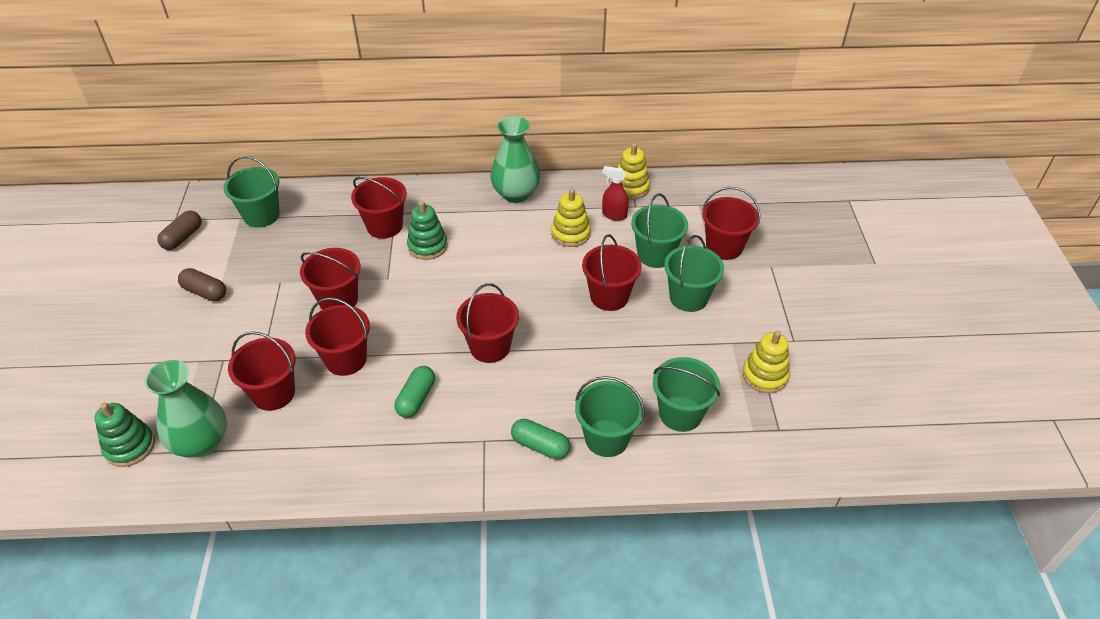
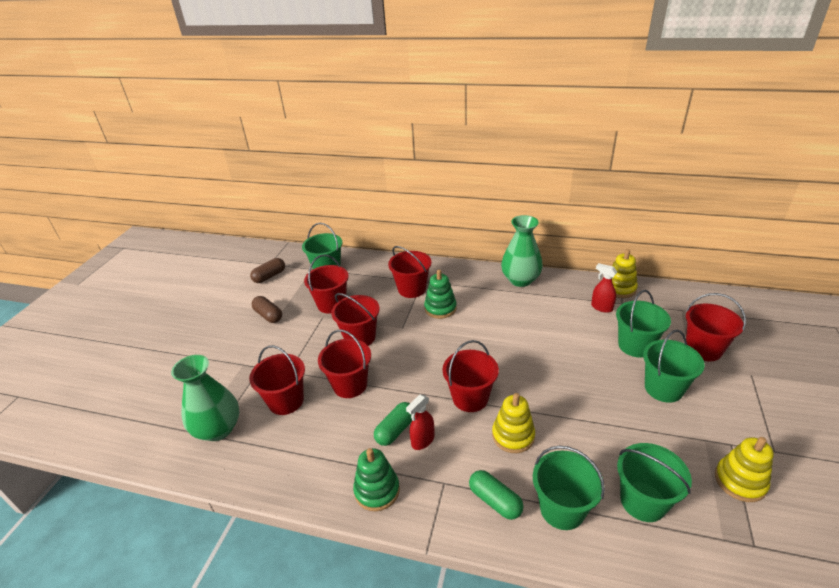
camera: 20 degrees right, 10 degrees down
green stacking toy [95,402,155,467] -> green stacking toy moved to [353,448,400,511]
yellow stacking toy [551,189,591,247] -> yellow stacking toy moved to [492,393,535,453]
red bucket [582,234,642,311] -> red bucket moved to [304,254,349,314]
none -> red spray bottle [406,394,434,450]

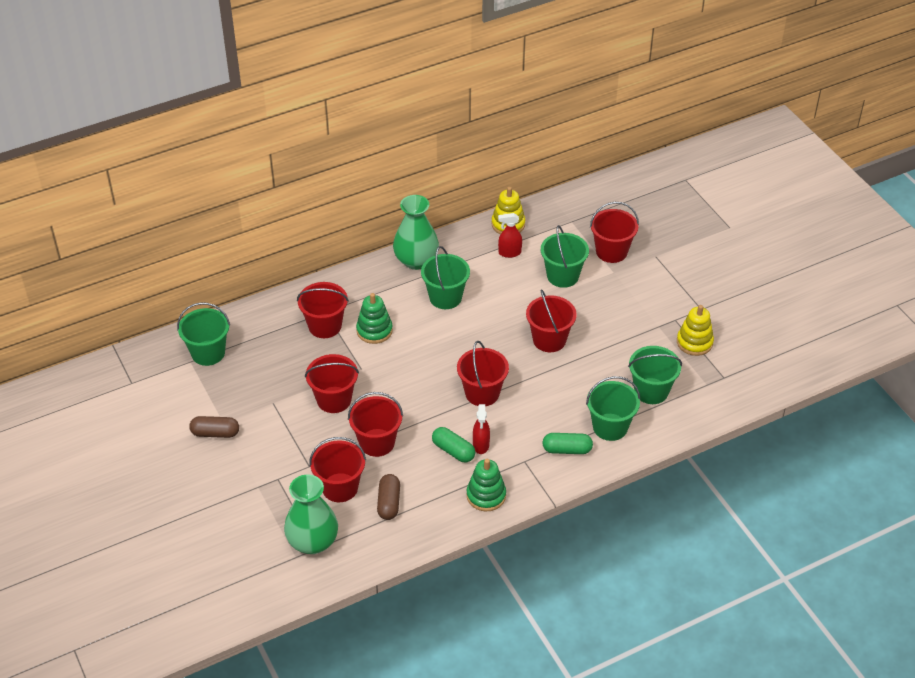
camera: 45 degrees left, 10 degrees up
brown capsule [250,258,285,283] -> brown capsule moved to [377,474,400,520]
red bucket [304,254,349,314] -> red bucket moved to [526,289,577,352]
green capsule [374,402,416,446] -> green capsule turned 45 degrees counterclockwise [432,427,475,462]
yellow stacking toy [492,393,535,453] -> none
green bucket [643,330,705,403] -> green bucket moved to [421,246,470,309]

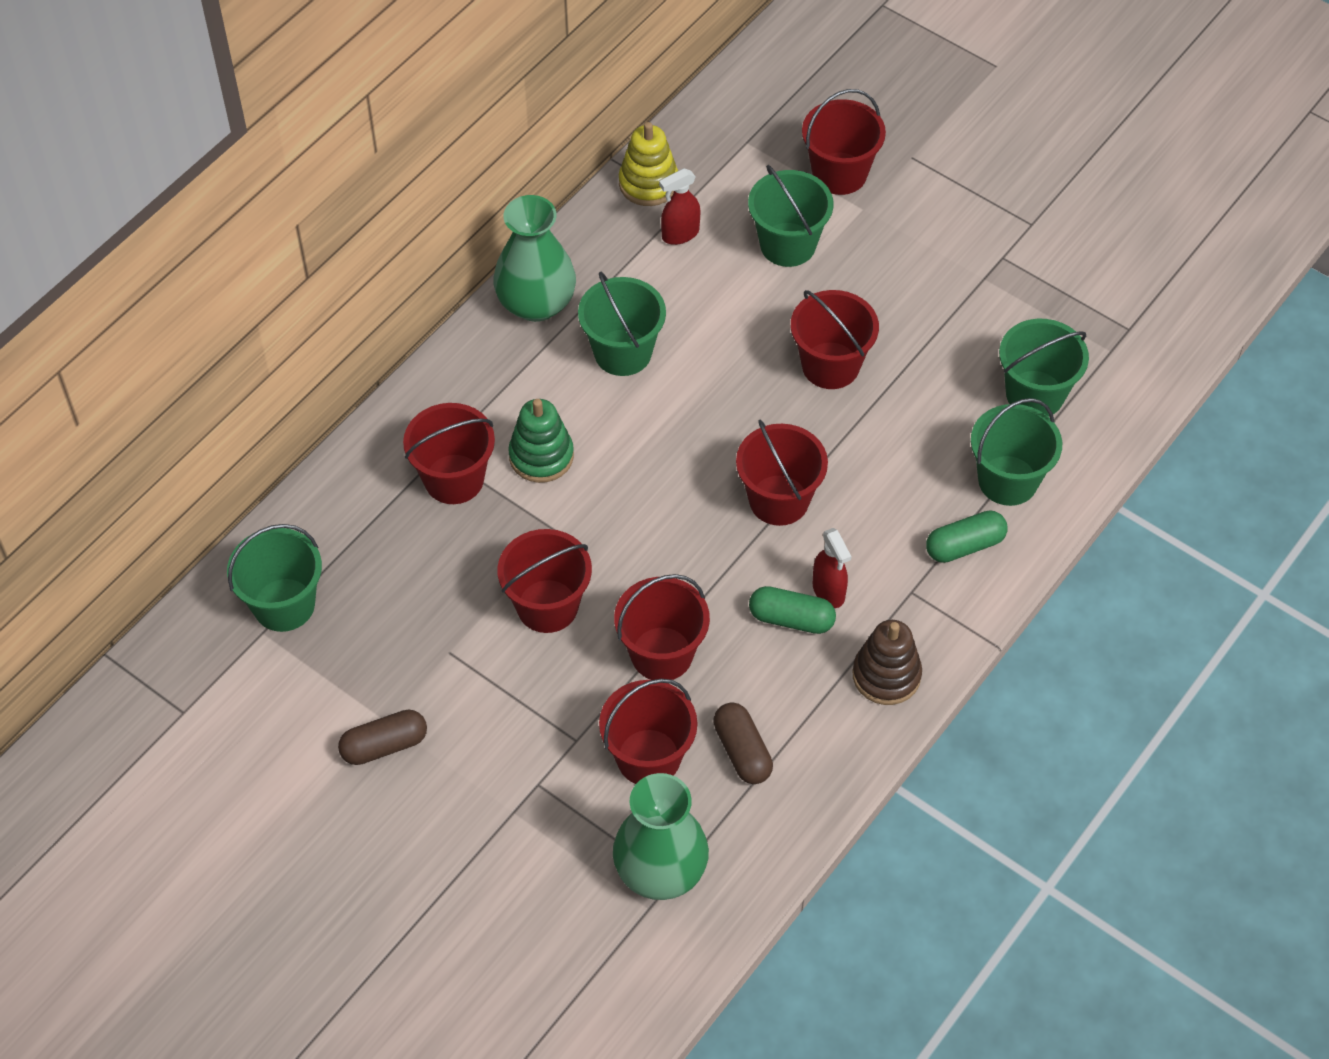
camera: 25 degrees left, 10 degrees up
green stacking toy [466,459,506,511] -> brown stacking toy [852,620,922,705]
yellow stacking toy [677,305,714,356] -> none

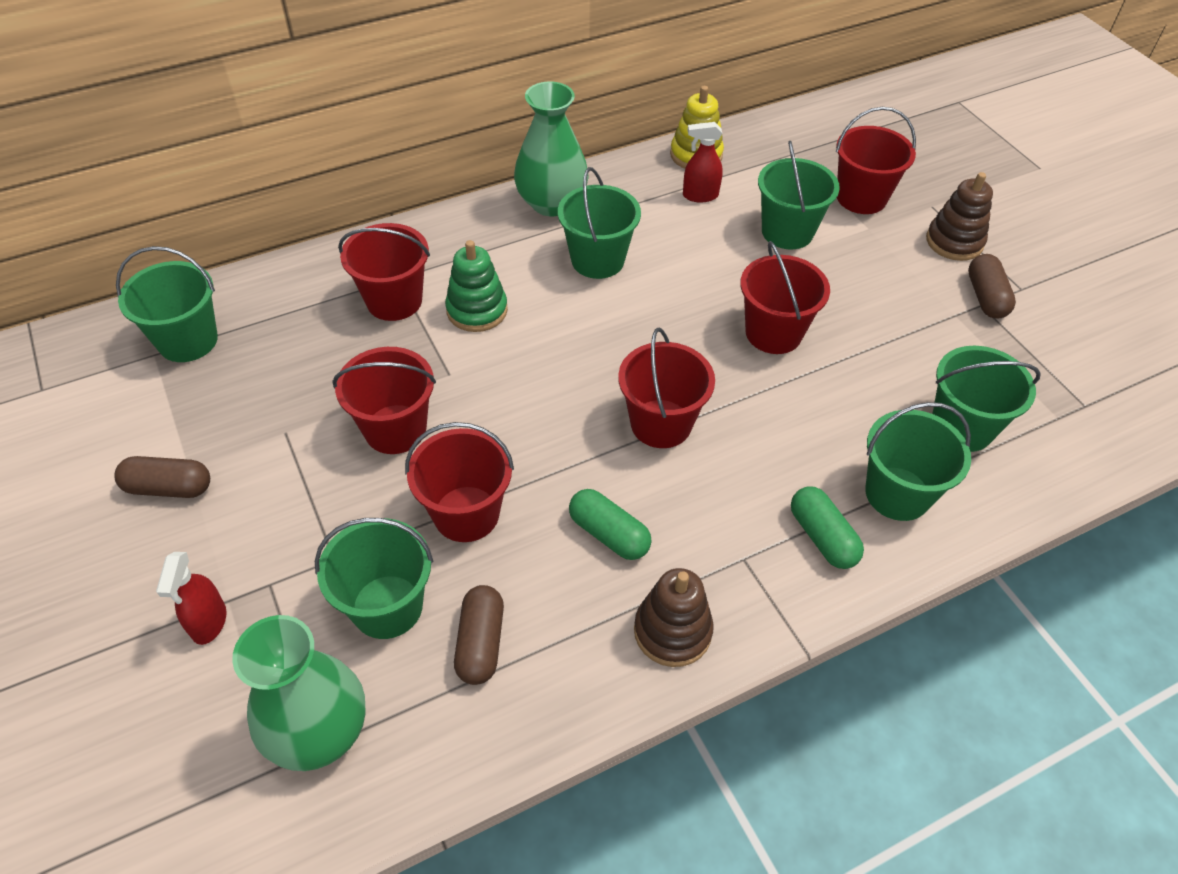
camera: 25 degrees right, 5 degrees down
red bucket [599,679,697,784] -> green bucket [315,518,433,639]
red spray bottle [813,528,851,608] -> red spray bottle moved to [156,552,226,645]
green capsule [926,510,1008,563] -> green capsule turned 60 degrees clockwise [791,486,864,569]
none -> brown stacking toy [926,172,993,261]
none -> brown capsule [968,254,1016,319]

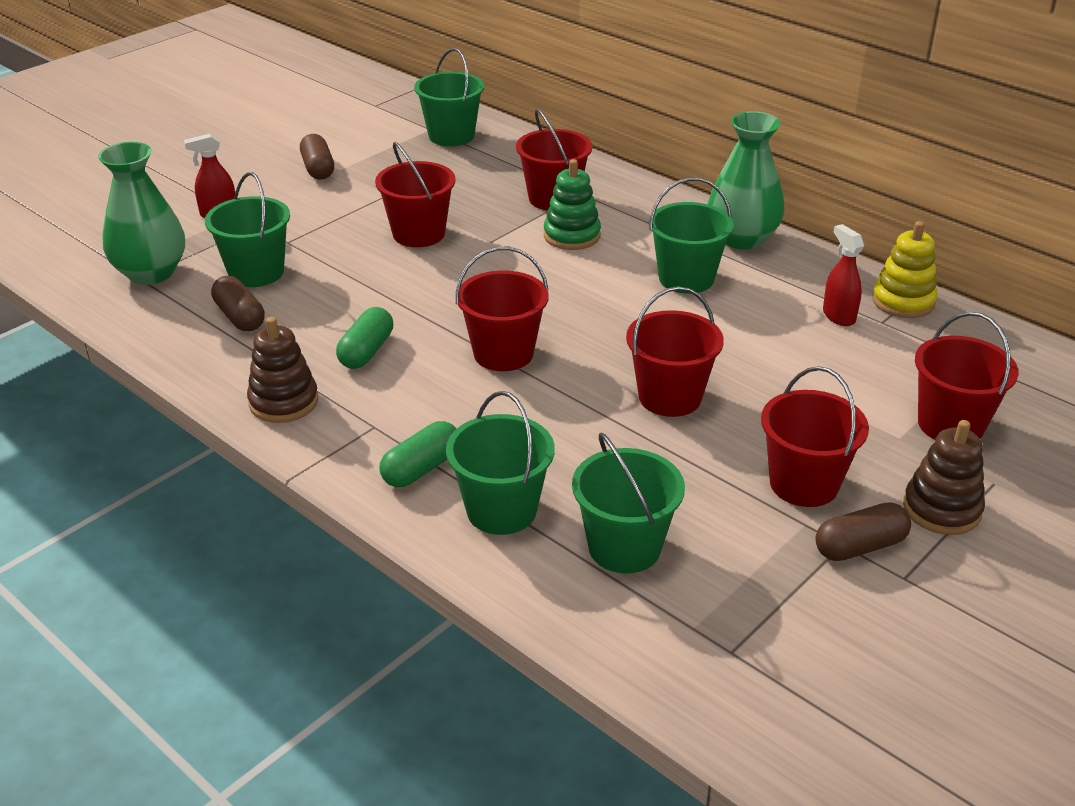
camera: 70 degrees right, 15 degrees down
red bucket [405,422,514,542] -> red bucket moved to [761,366,869,507]
brown capsule [454,585,504,685] -> brown capsule turned 75 degrees clockwise [211,276,265,331]
green bucket [758,141,840,250] -> none

